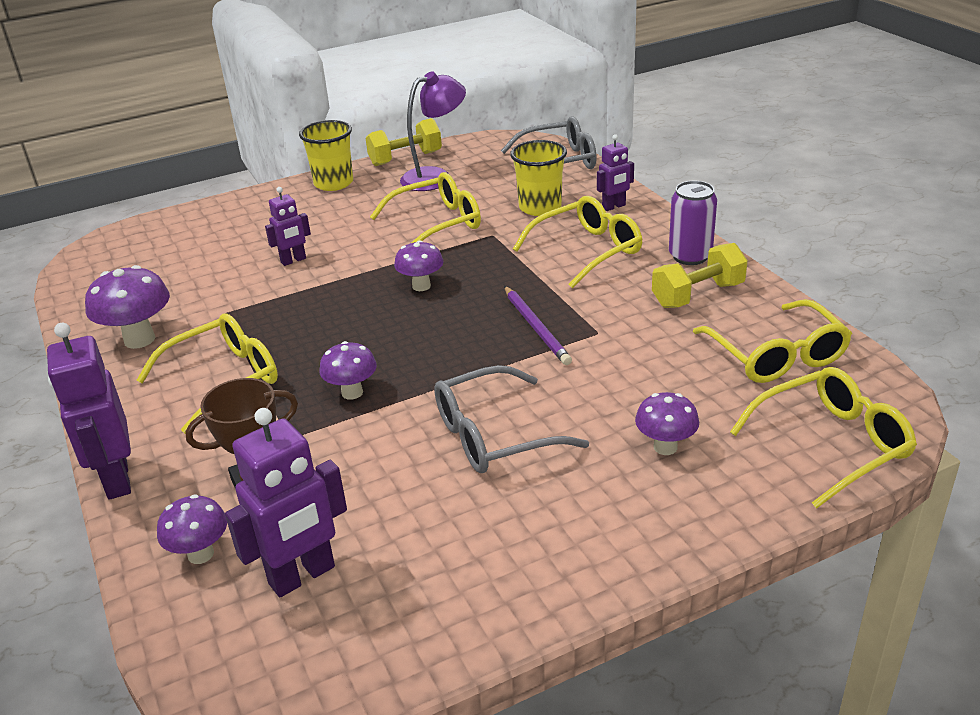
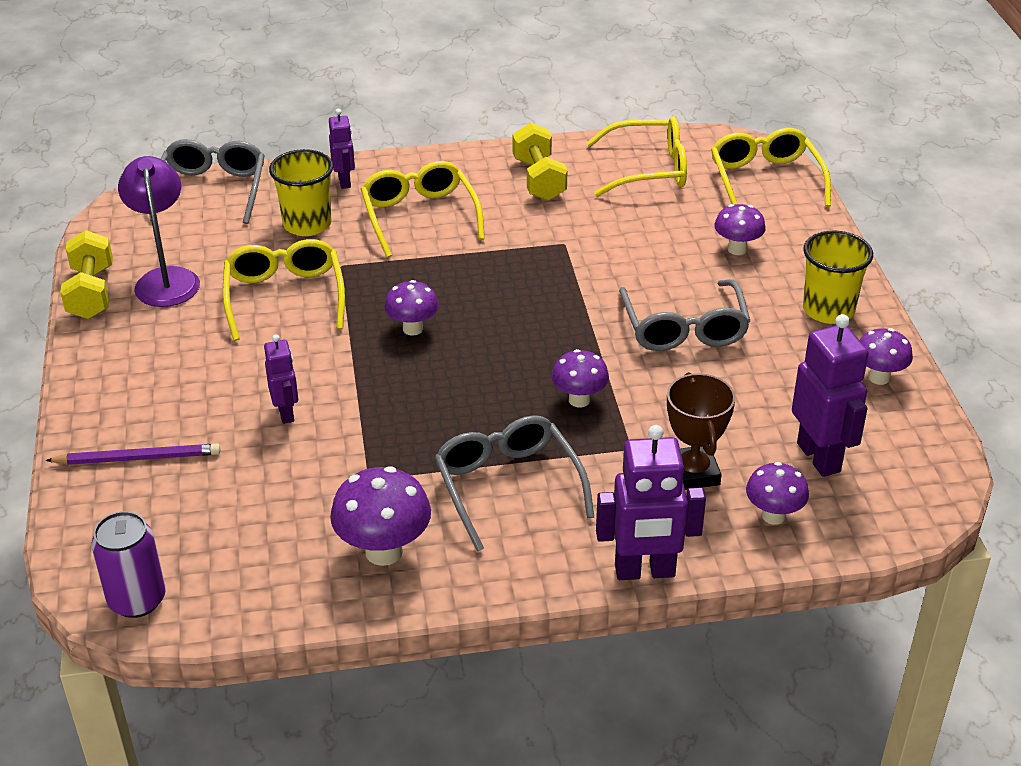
camera: 75 degrees left, 5 degrees up
yellow glasses [136,314,278,434] -> grey glasses [434,415,594,552]
yellow cup [299,120,353,191] -> yellow cup moved to [803,231,873,324]
purple pencil [504,286,572,365] -> purple pencil moved to [45,444,220,465]
purple can [669,181,717,265] -> purple can moved to [91,511,166,618]
none -> purple mushroom [860,328,913,385]

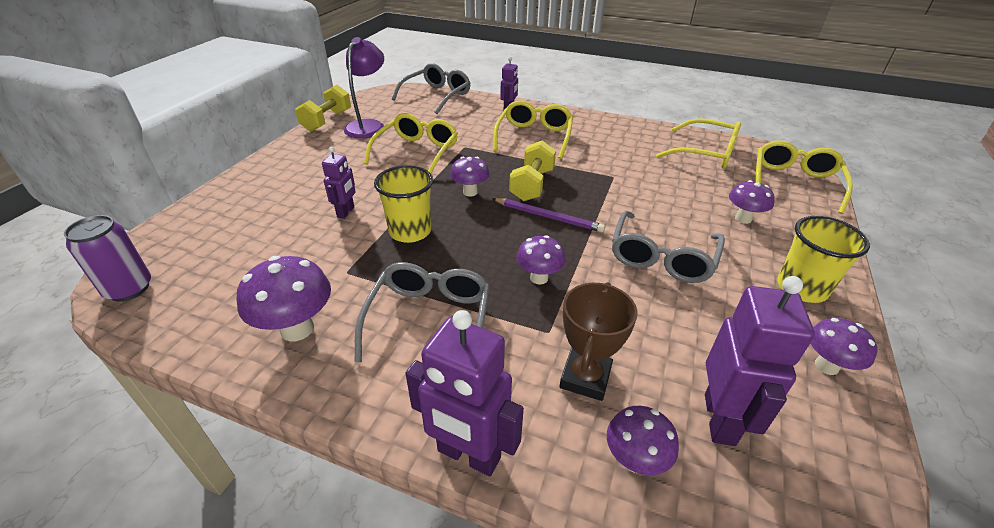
camera: 30 degrees right, 0 degrees up
purple pencil [45,444,220,465] -> purple pencil moved to [492,198,605,232]
yellow cup [269,149,333,236] -> yellow cup moved to [374,165,433,243]
yellow dumbbell [512,123,567,201] -> yellow dumbbell moved to [509,140,556,201]

